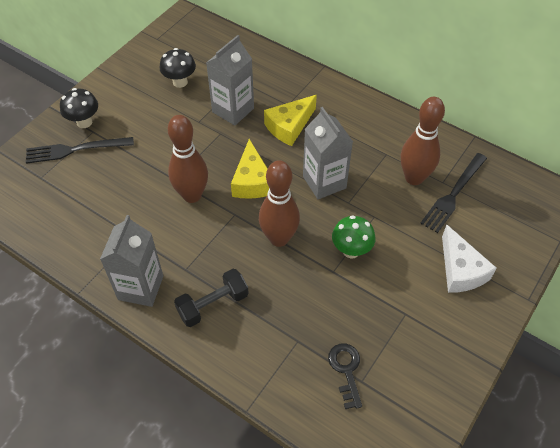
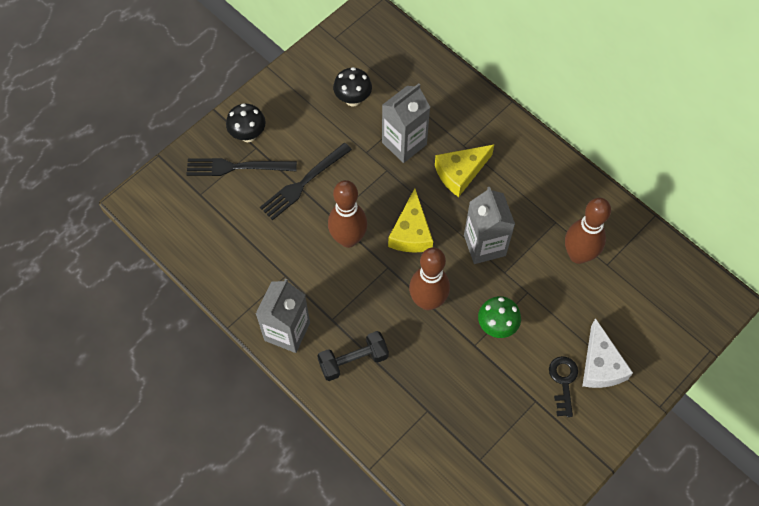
camera: 10 degrees right, 10 degrees up
black key [328,343,362,409] -> black key moved to [549,356,578,417]
black fork [420,153,487,233] -> black fork moved to [260,143,352,220]

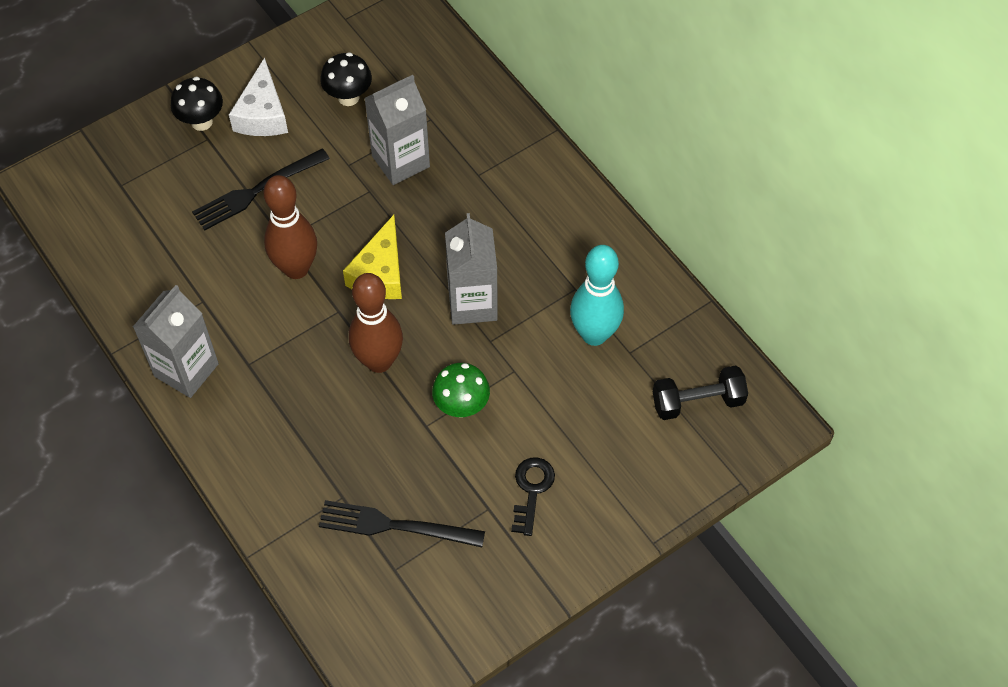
camera: 10 degrees right, 5 degrees down
black fork [186,158,297,176] -> black fork moved to [319,500,485,547]
black dumbbell [317,331,389,381] -> black dumbbell moved to [653,366,748,420]
yellow cheese [435,145,494,197] -> none
brown bowling pin [565,198,611,264] -> turquoise bowling pin [570,245,624,346]
white cheese [582,318,633,388] -> white cheese moved to [229,58,288,136]

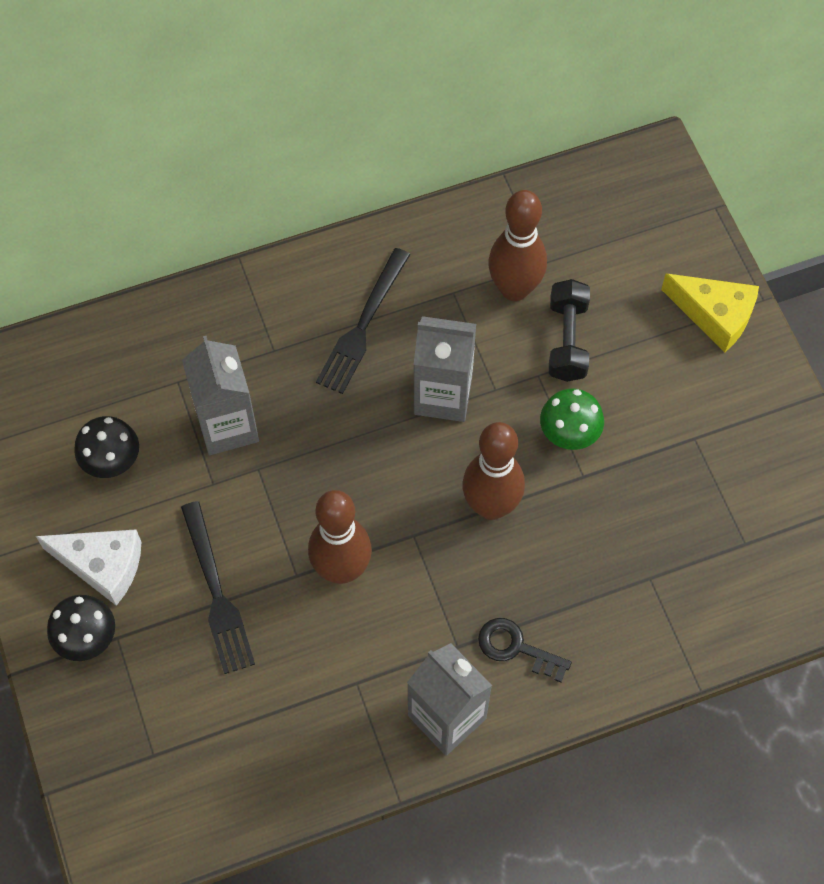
camera: 75 degrees left, 5 degrees up
black fork [319,500,485,547] -> black fork moved to [316,248,410,394]
yellow cheese [343,215,402,299] -> yellow cheese moved to [661,274,759,353]
black key [511,457,555,536] -> black key moved to [478,618,572,682]
turquoise bowling pin [570,245,624,346] -> brown bowling pin [488,190,547,301]
black dumbbell [653,366,748,420] -> black dumbbell moved to [549,279,590,382]

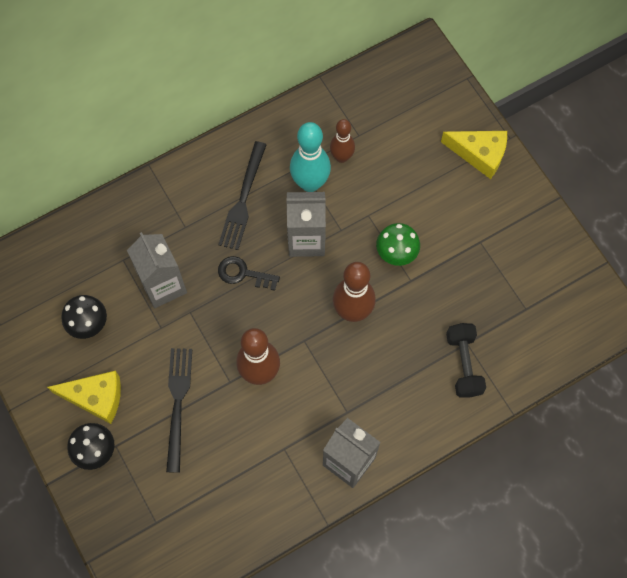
camera: 10 degrees left, 5 degrees up
white cheese [36,529,141,606] -> yellow cheese [47,371,121,424]
black fork [181,501,255,674] -> black fork turned 150 degrees counterclockwise [166,348,192,473]
black key [478,618,572,682] -> black key moved to [218,256,280,291]
brown bowling pin [488,190,547,301] -> brown bowling pin [330,119,355,163], size x0.63
black dumbbell [549,279,590,382] -> black dumbbell moved to [446,323,486,398]
none -> turquoise bowling pin [290,122,331,192]

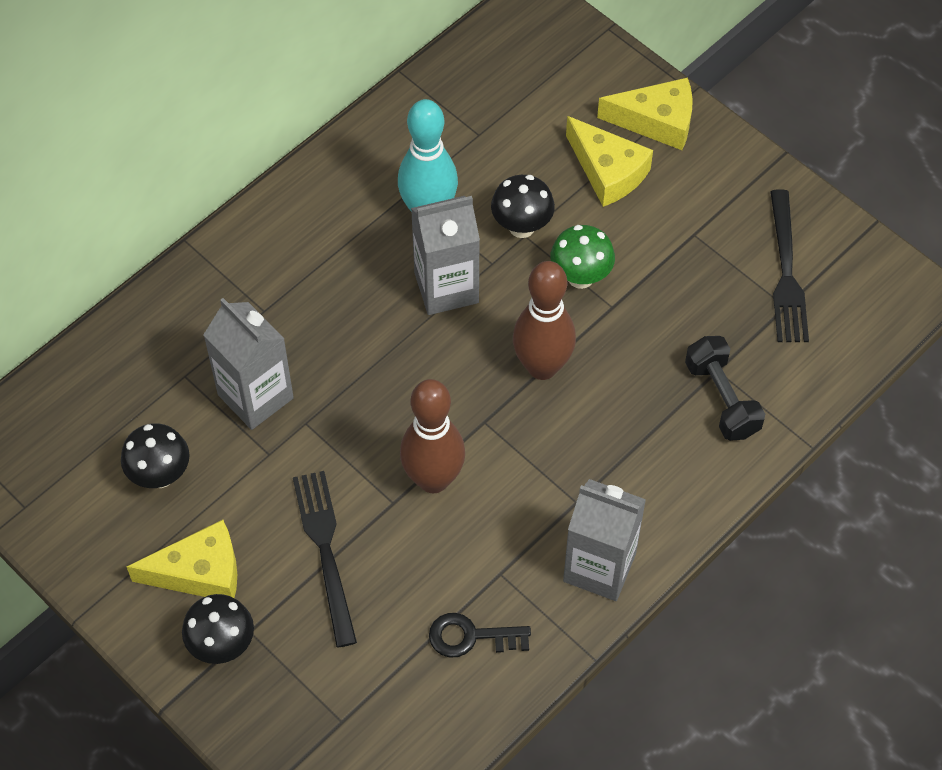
camera: 15 degrees left, 10 degrees down
black fork [218,141,267,250] -> black fork moved to [770,189,809,342]
black key [218,256,280,291] -> black key moved to [429,613,531,658]
brown bowling pin [330,119,355,163] -> none
none -> black mushroom [491,175,555,238]
none -> yellow cheese [566,116,653,207]

